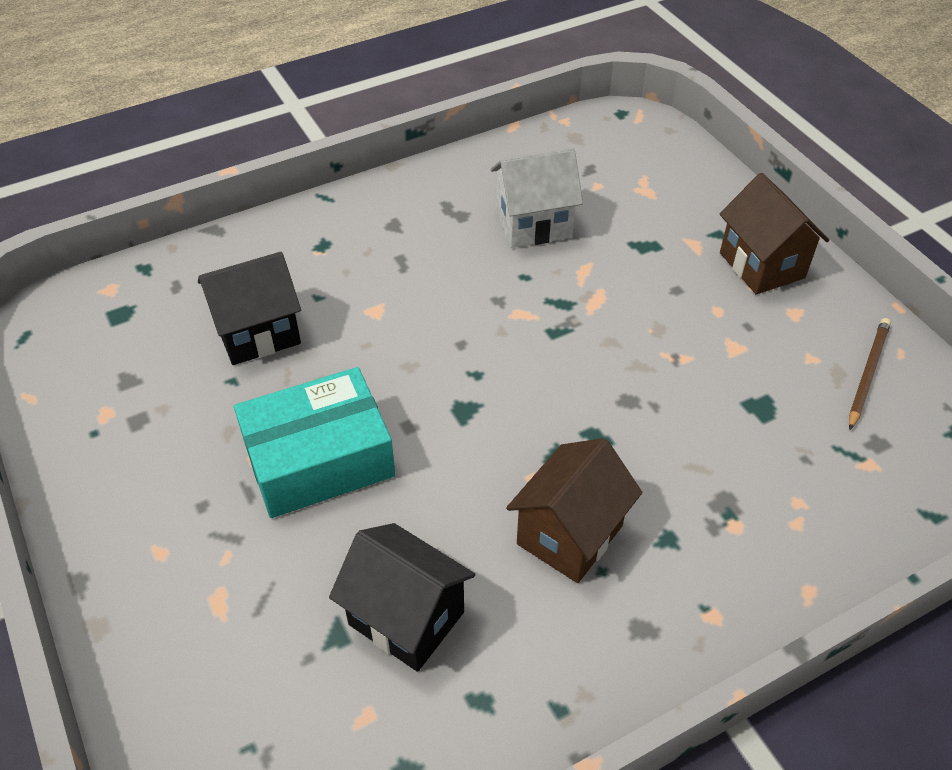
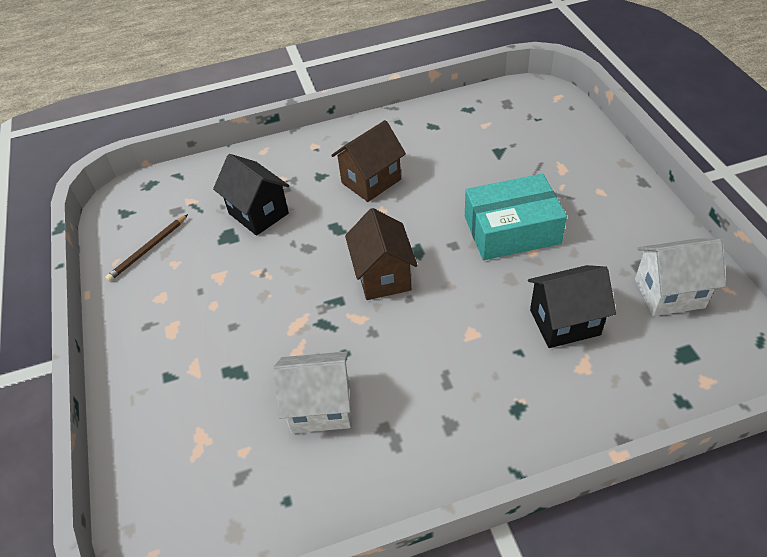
camera: 165 degrees left, 0 degrees up
black house [329,523,475,672] -> black house moved to [213,154,289,236]
brown house [720,173,829,294] -> brown house moved to [345,208,418,300]
none -> white house [635,239,726,316]

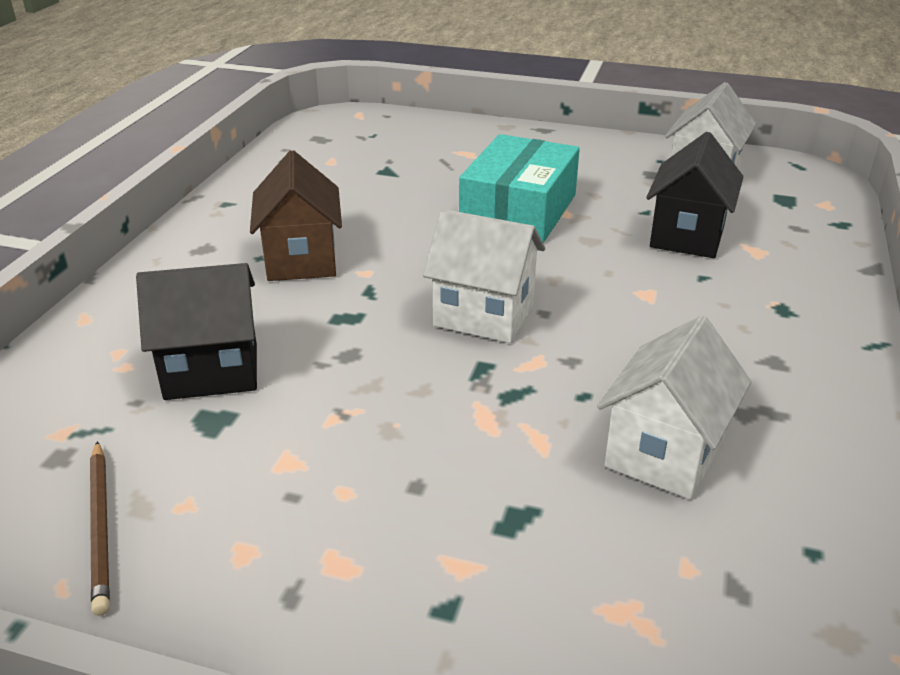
camera: 60 degrees left, 15 degrees down
brown house [345,208,418,300] -> white house [423,209,545,343]

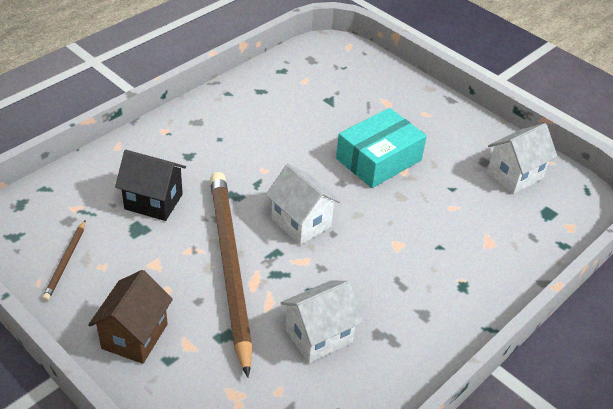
camera: 25 degrees right, 10 degrees up
brown house [250,150,342,281] -> brown house moved to [88,270,173,364]
black house [646,132,743,258] -> none
none -> brown pencil [210,172,252,378]

